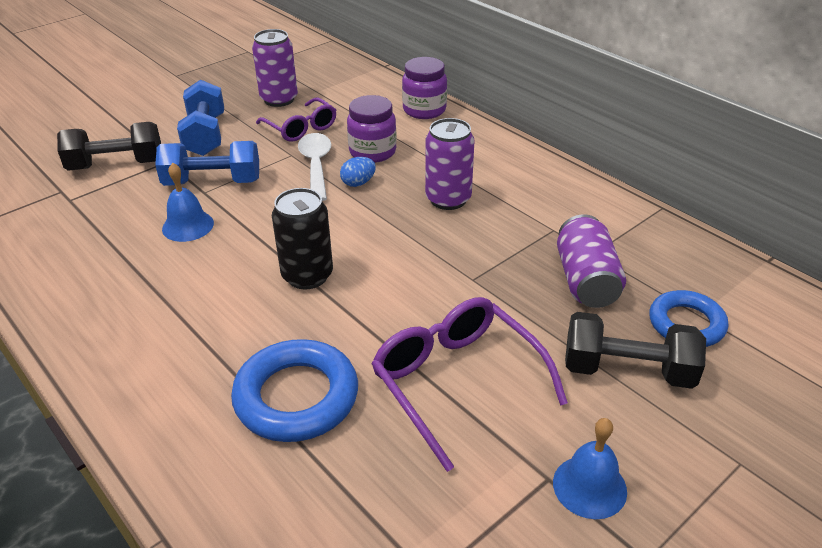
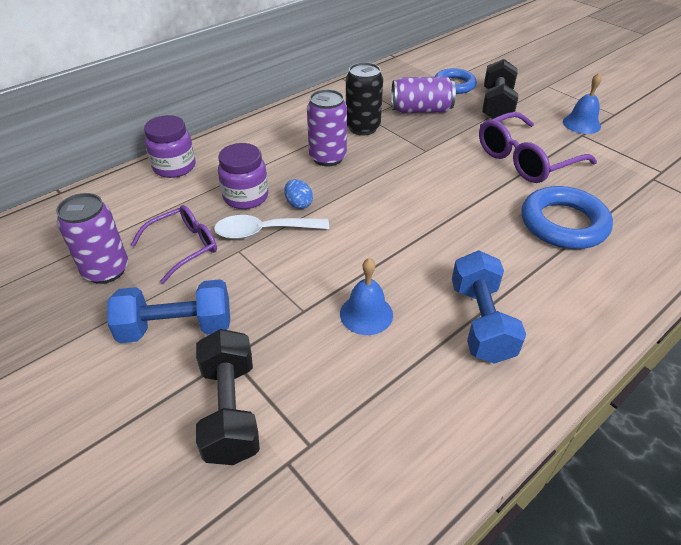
camera: 90 degrees left, 5 degrees up
blue dumbbell [155,141,259,186] -> blue dumbbell moved to [452,250,526,364]
black can [272,188,333,290] -> black can moved to [346,62,383,135]

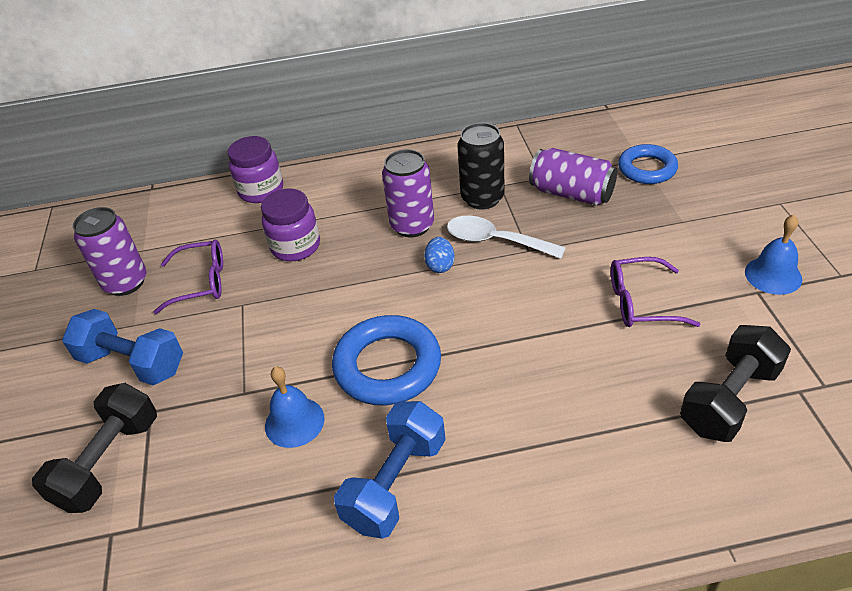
camera: 35 degrees right, 0 degrees up
white spoon [214,215,329,239] -> white spoon moved to [447,216,566,258]
blue egg [284,179,313,209] -> blue egg moved to [424,237,455,273]
purple glasses [479,112,597,183] -> purple glasses [611,257,701,327], size x0.65
black dumbbell [482,59,518,119] -> black dumbbell moved to [680,325,791,442]
blue ring [521,186,613,249] -> blue ring moved to [332,315,441,405]

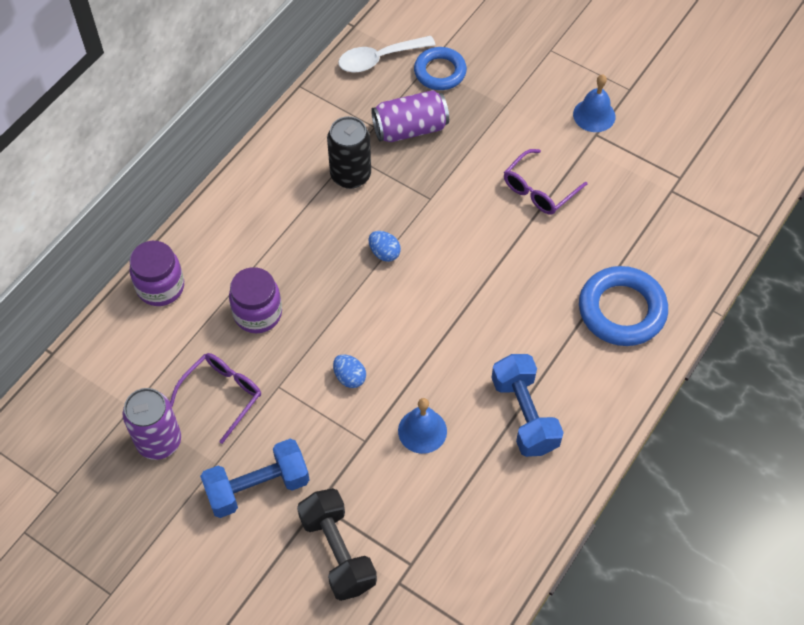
camera: 50 degrees left, 15 degrees up
blue ring [332,315,441,405] -> blue ring moved to [579,266,668,346]
purple can [382,149,434,237] -> none
white spoon [447,216,566,258] -> white spoon moved to [338,36,435,72]
black dumbbell [680,325,791,442] -> none
none -> blue egg [333,355,366,388]

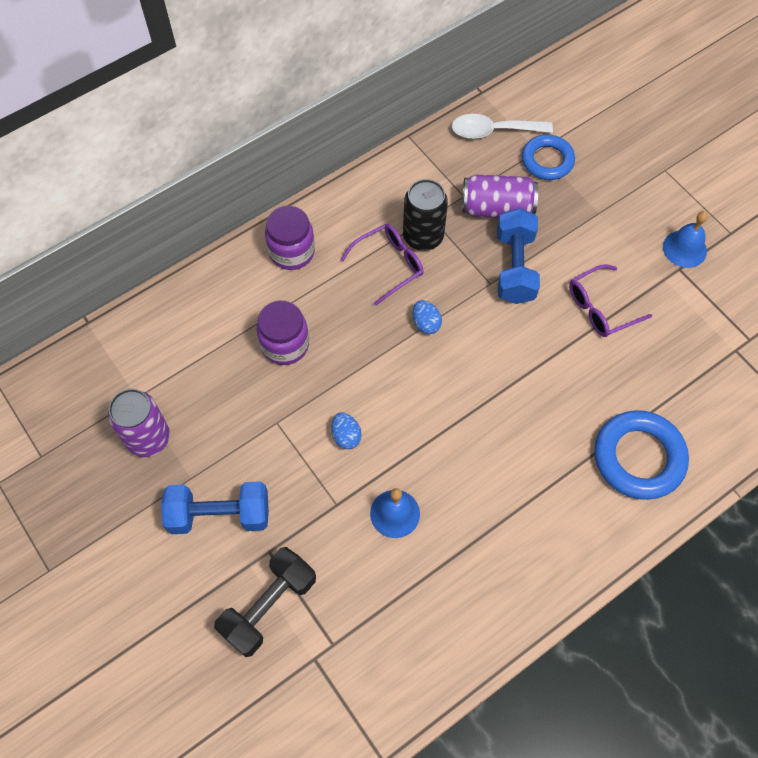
camera: 20 degrees right, 5 degrees up
purple jar [129,241,184,306] -> purple jar moved to [265,206,315,270]
purple glasses [170,353,261,444] -> purple glasses moved to [340,224,424,306]
black dumbbell [297,488,377,601] -> black dumbbell turned 45 degrees clockwise [214,547,316,657]
blue dumbbell [491,354,564,457] -> blue dumbbell moved to [497,208,540,304]

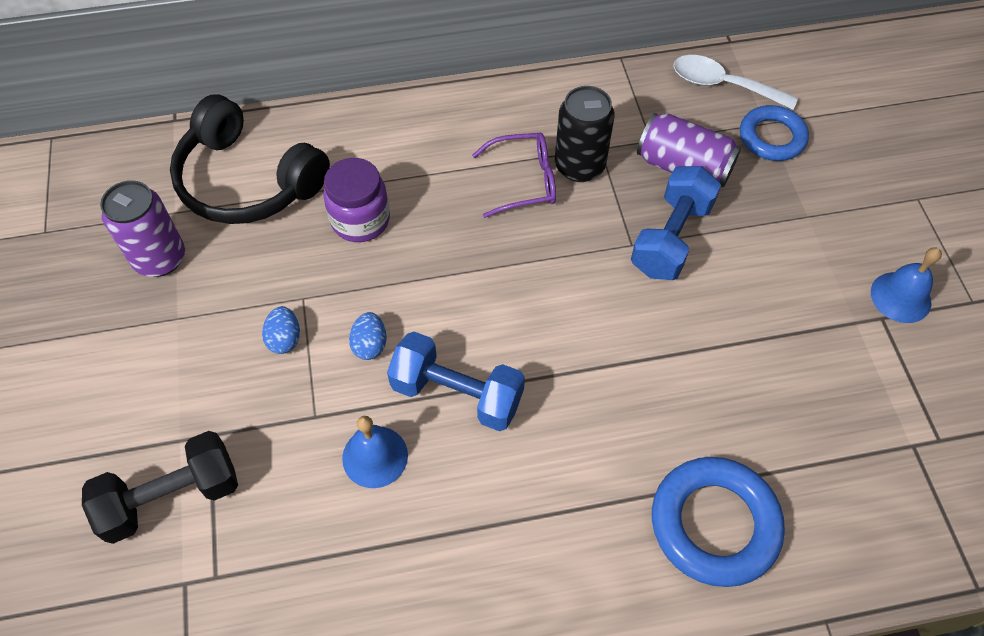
camera: 25 degrees right, 5 degrees down
blue dumbbell [161,481,269,534] -> blue dumbbell moved to [387,332,525,431]
purple jar [265,206,315,270] -> none
blue egg [413,300,442,334] -> blue egg moved to [262,306,300,354]
purple glasses [569,264,652,337] -> none
none -> black headphones [170,94,330,224]

